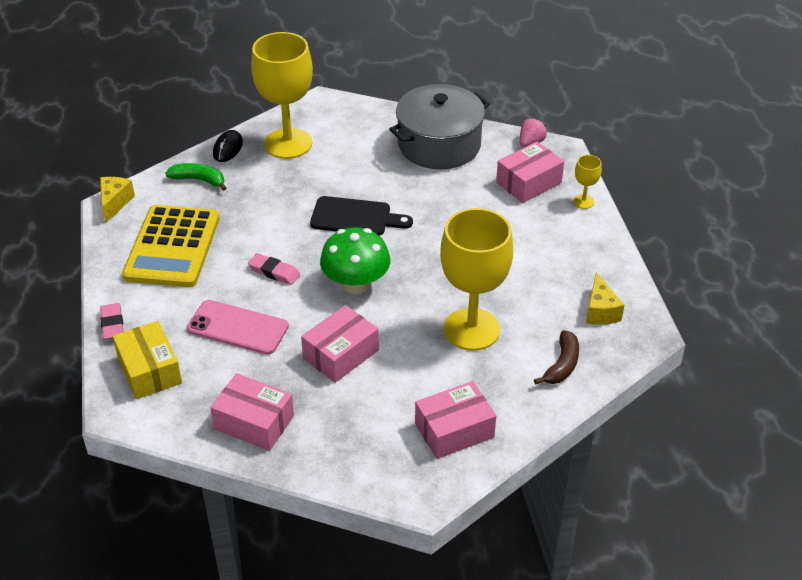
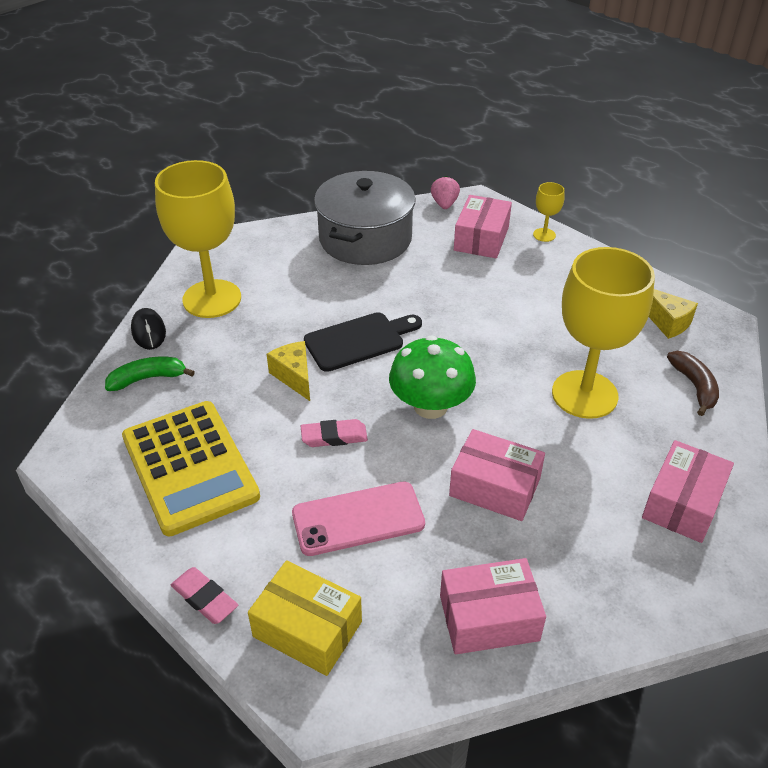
camera: 35 degrees left, 0 degrees up
yellow cheese [100,177,135,223] -> yellow cheese moved to [267,341,310,401]
pink box [301,305,379,383] -> pink box turned 75 degrees counterclockwise [449,429,545,521]

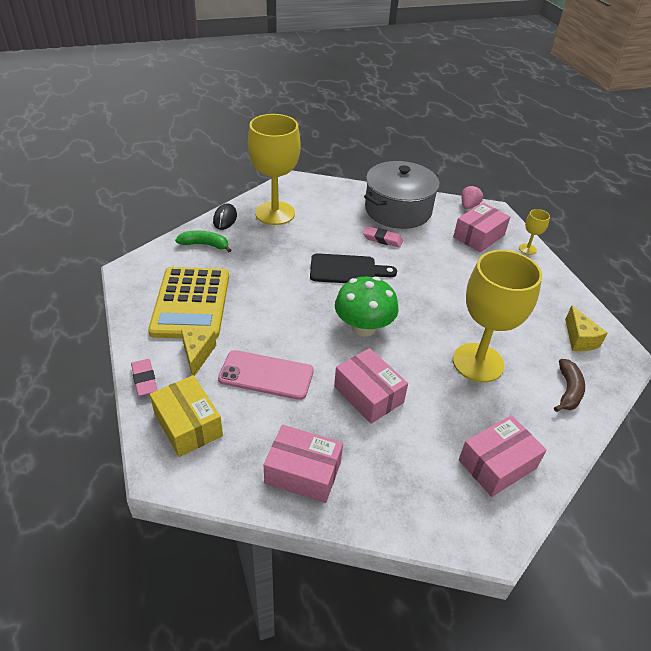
camera: 25 degrees right, 0 degrees up
yellow cheese [267,341,310,401] -> yellow cheese moved to [181,328,216,376]
pink eraser [301,419,368,447] -> pink eraser moved to [363,226,403,248]

